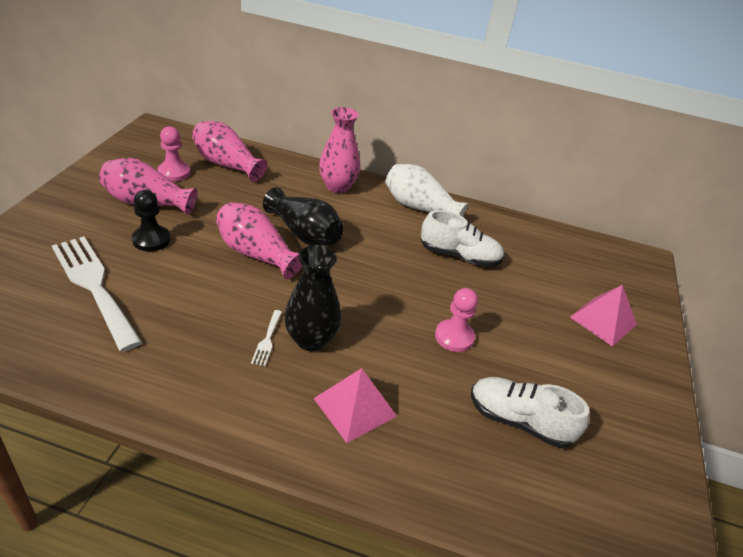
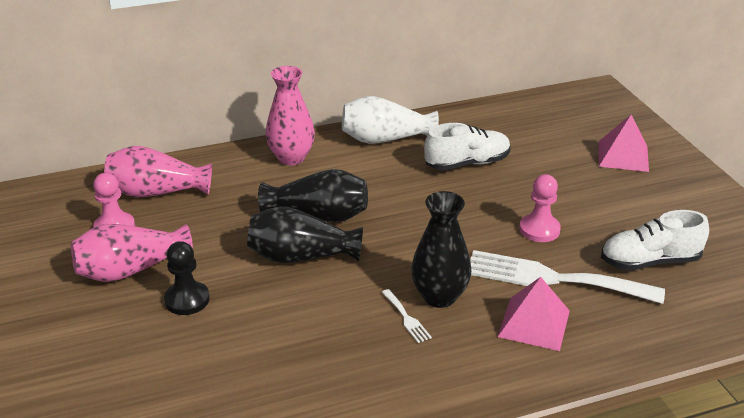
camera: 30 degrees left, 5 degrees down
white fork [51,236,142,352] -> white fork moved to [470,250,665,304]
pink vase [216,202,302,279] -> black vase [247,207,363,263]

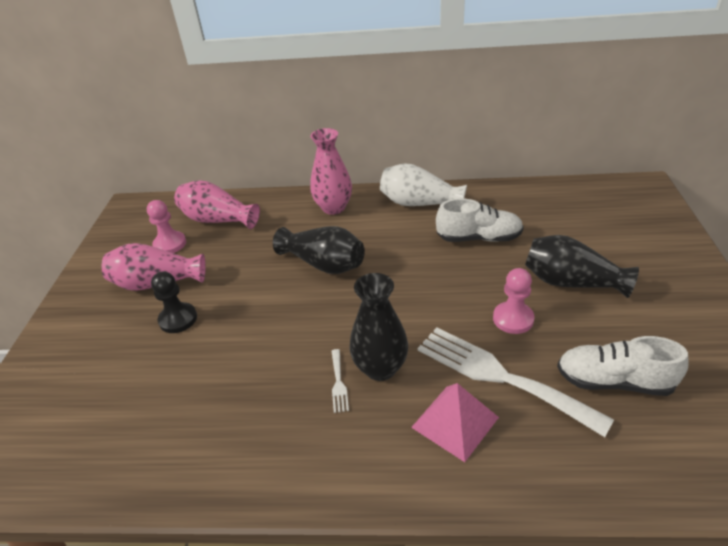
camera: 25 degrees right, 5 degrees up
black vase [247,207,363,263] -> black vase moved to [525,235,639,298]
pink pyramid [599,115,649,172] -> none

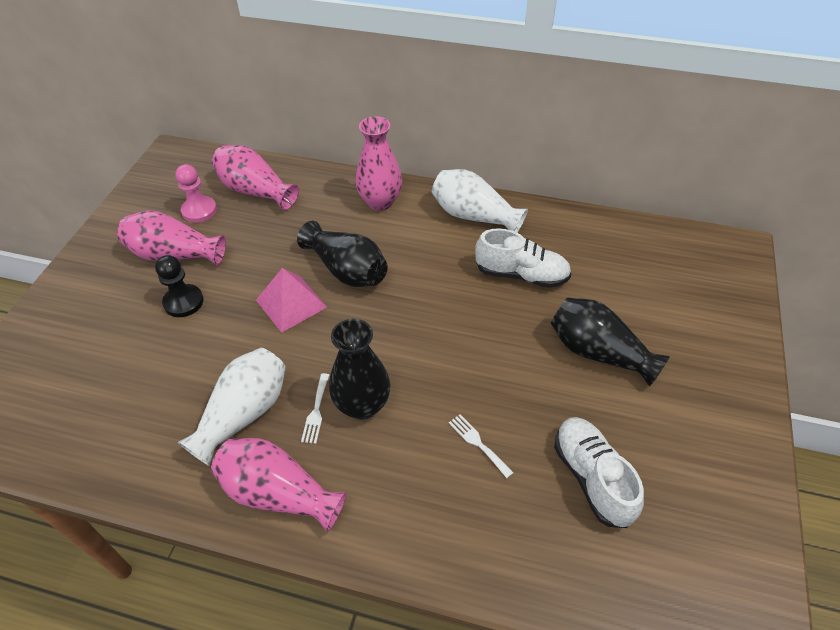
camera: 10 degrees right, 10 degrees up
pink pyramid [411,383,499,462] -> pink pyramid moved to [256,268,327,333]
white fork [418,327,614,437] -> white fork [449,414,514,478], size x0.40
pink pawn [493,268,535,334] -> none
white shoe [557,336,689,396] -> white shoe turned 45 degrees clockwise [554,417,644,528]
none -> white vase [178,348,286,466]
none -> pink vase [211,438,347,532]

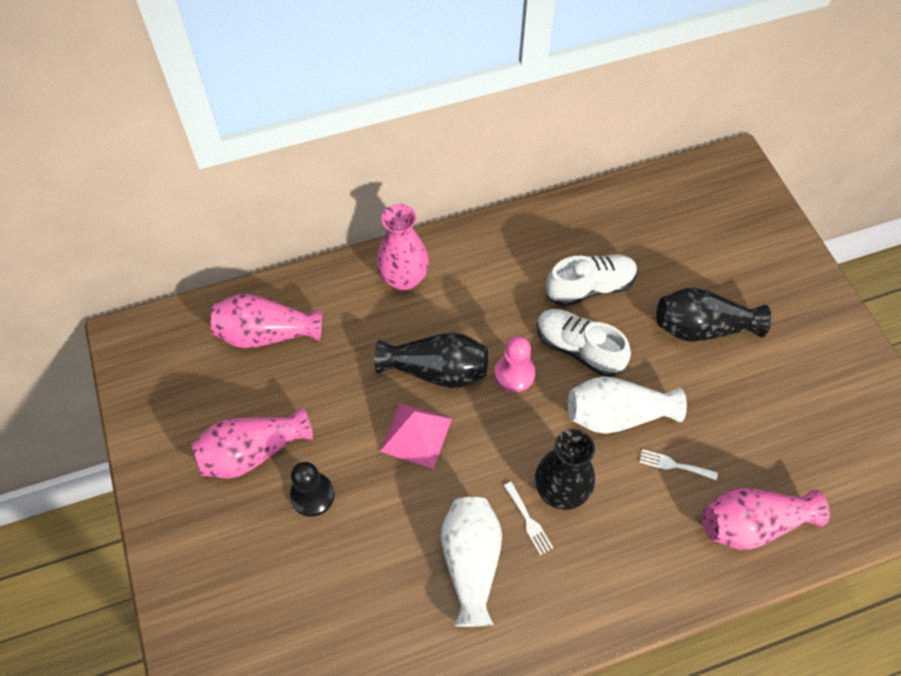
camera: 35 degrees left, 10 degrees up
pink pawn [175,164,217,223] -> pink pawn moved to [495,336,536,392]
pink vase [211,438,347,532] -> pink vase moved to [702,488,830,550]
white vase [432,169,528,233] -> white vase moved to [568,376,687,434]
white shoe [554,417,644,528] -> white shoe moved to [537,309,631,377]

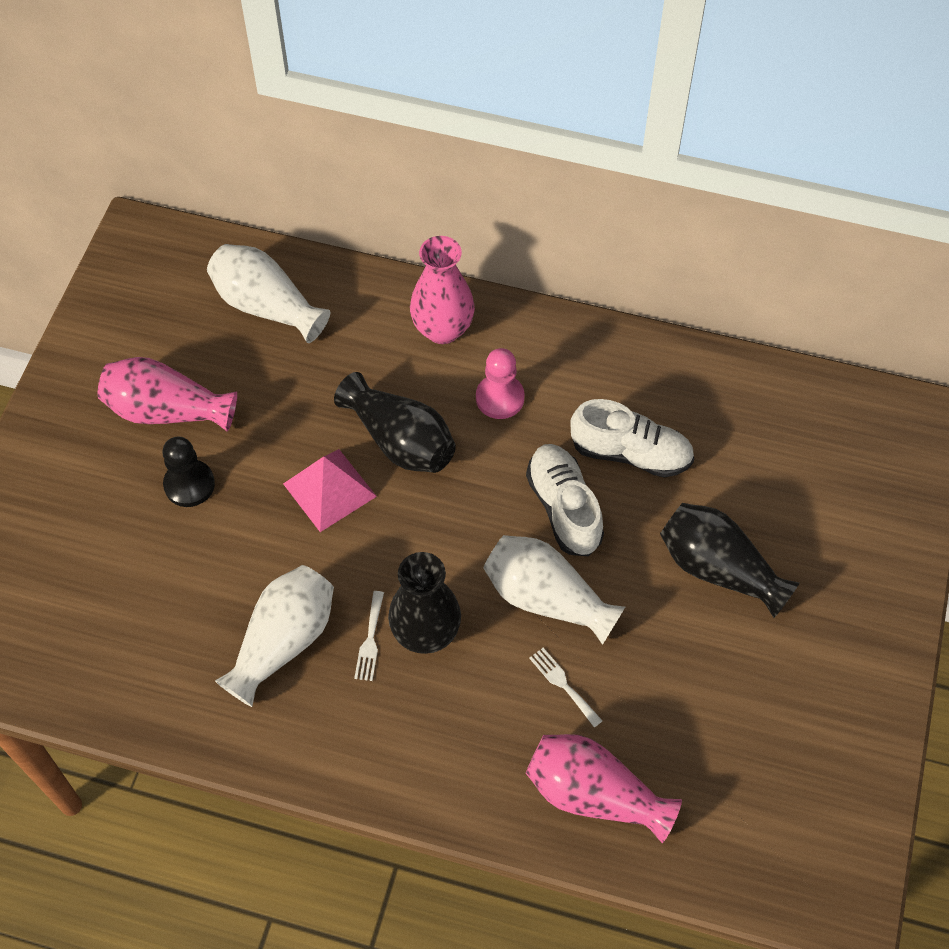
camera: 35 degrees right, 0 degrees up
pink vase [211,294,322,348] -> white vase [207,244,330,343]
pink pawn [495,336,536,392] -> pink pawn moved to [476,348,525,419]

